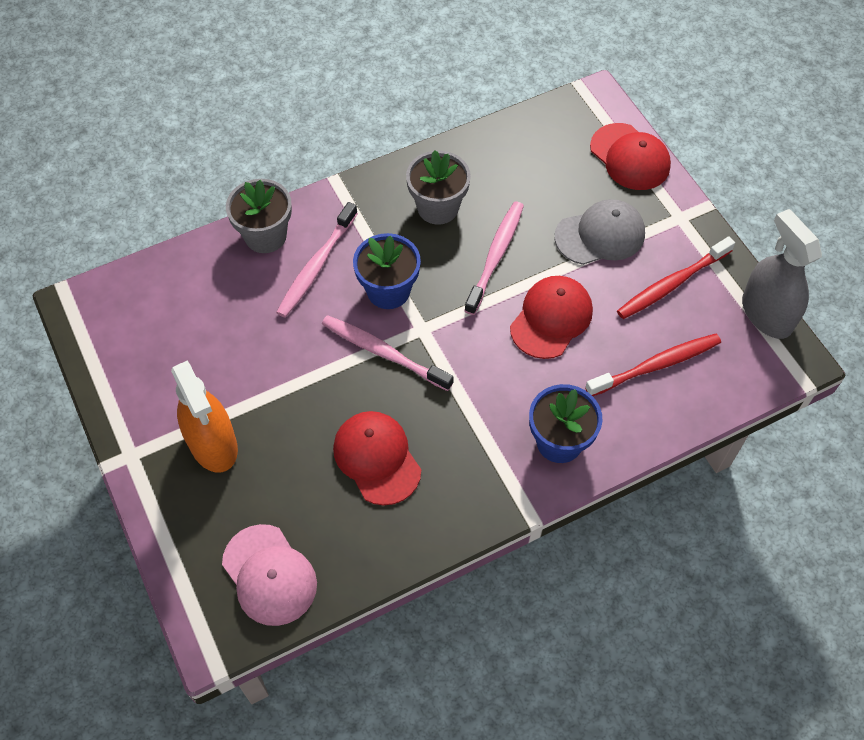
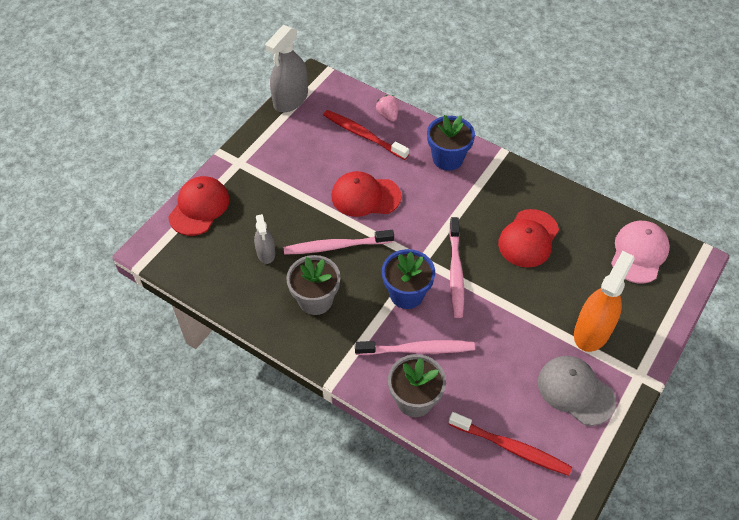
camera: 120 degrees left, 5 degrees down
grey cap [555,199,645,265] -> grey cap moved to [538,356,616,426]
red toothbrush [617,237,735,319] -> red toothbrush moved to [449,412,572,476]
none -> grey spray bottle [254,214,275,264]
none -> pink strawberry [376,95,398,122]

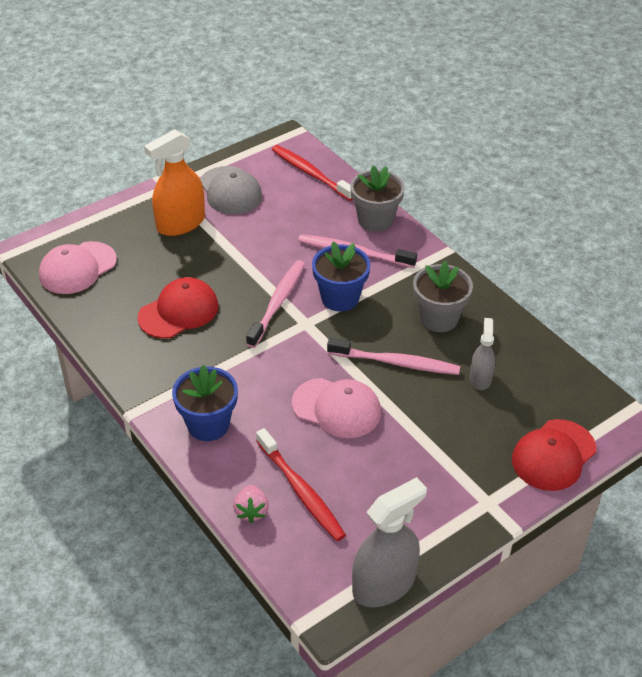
camera: 160 degrees left, 10 degrees down
red cap [331,171,401,217] -> pink cap [292,378,381,438]

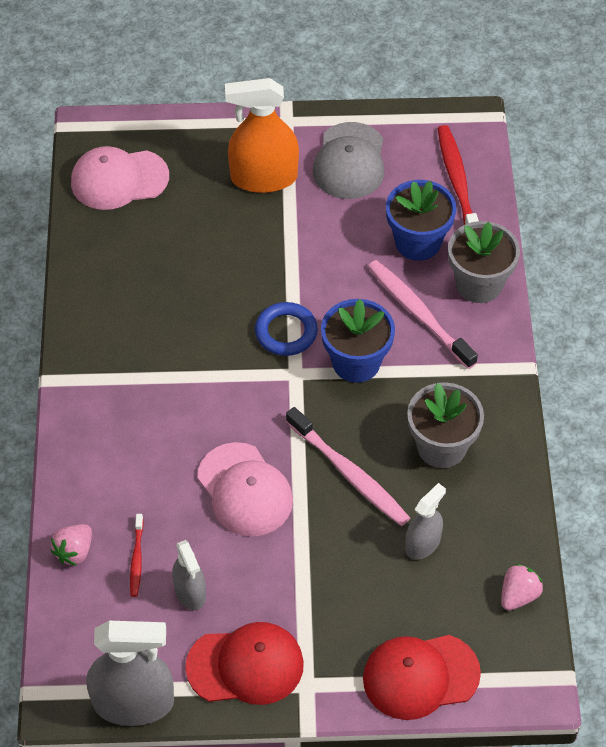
camera: 35 degrees right, 10 degrees up
red cap [137,277,218,339] -> red cap moved to [185,622,304,705]
blue flower pot [172,365,238,441] -> blue flower pot moved to [386,180,456,261]
pink toothbrush [246,260,305,348] -> blue ring [255,302,318,356]
red toothbrush [256,428,346,541] -> red toothbrush [130,514,144,597], size x0.52
none -> grey spray bottle [172,540,206,610]
none -> pink strawberry [501,564,543,610]

